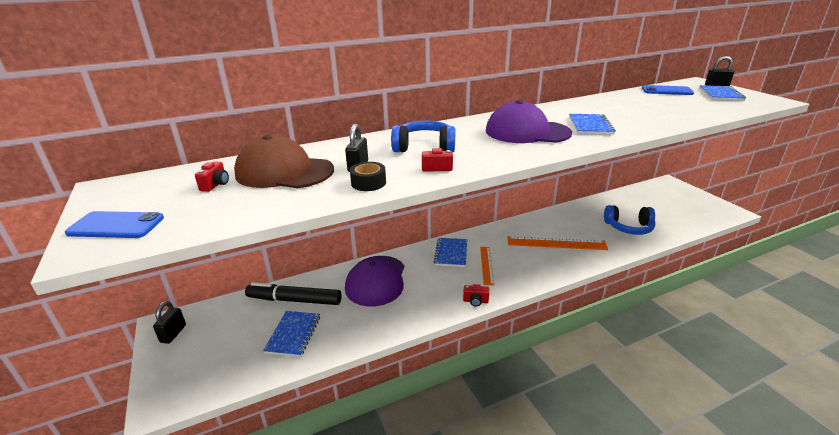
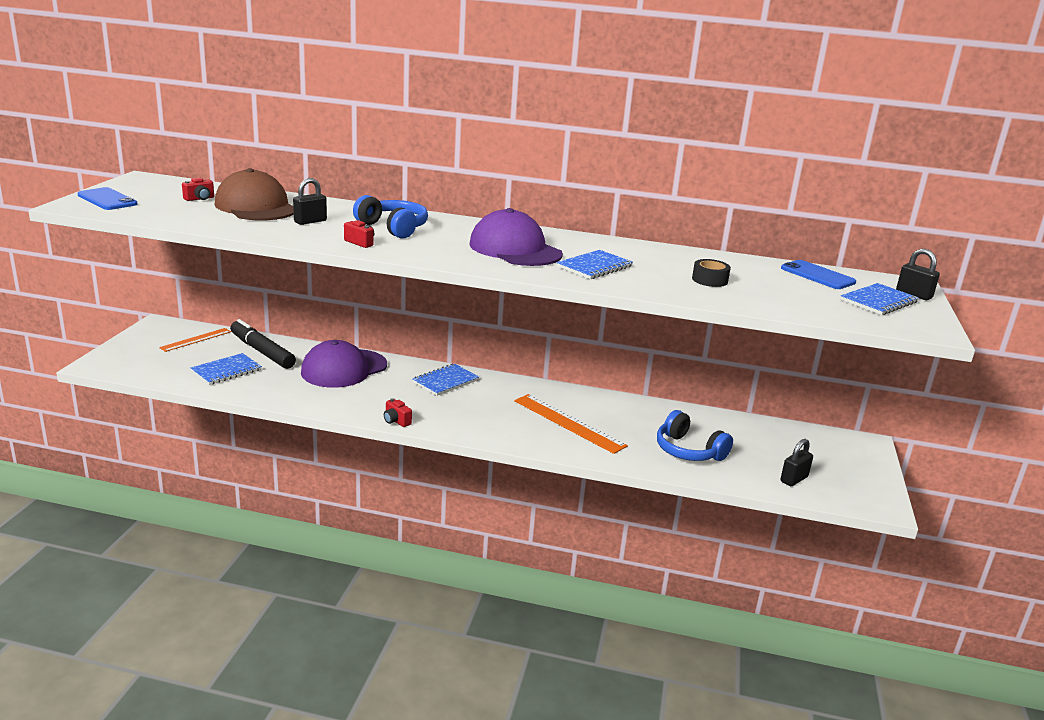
camera: 35 degrees right, 5 degrees down
black padlock [153,301,186,344] -> black padlock moved to [780,439,813,486]
black tape [350,162,386,191] -> black tape moved to [692,259,731,287]
orange ruler [480,247,494,285] -> orange ruler moved to [159,328,231,352]

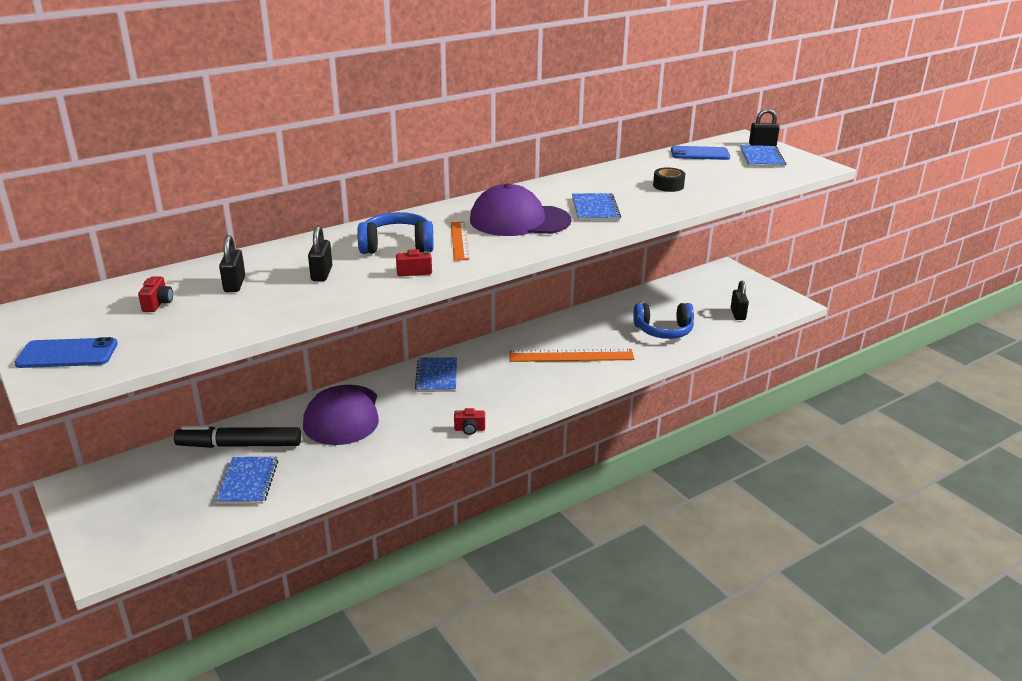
camera: 45 degrees left, 5 degrees up
orange ruler [159,328,231,352] -> orange ruler moved to [451,222,469,261]
brown cap [215,168,294,220] -> black padlock [219,235,245,292]

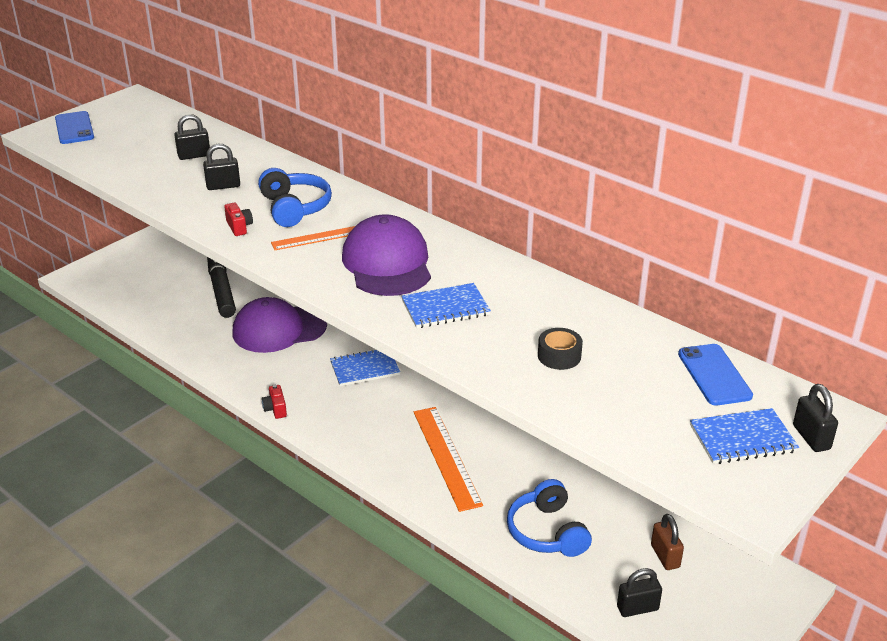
camera: 75 degrees right, 5 degrees up
red camera [138,276,173,312] -> none
blue notebook [216,457,278,504] -> none
none -> brown padlock [651,514,684,570]

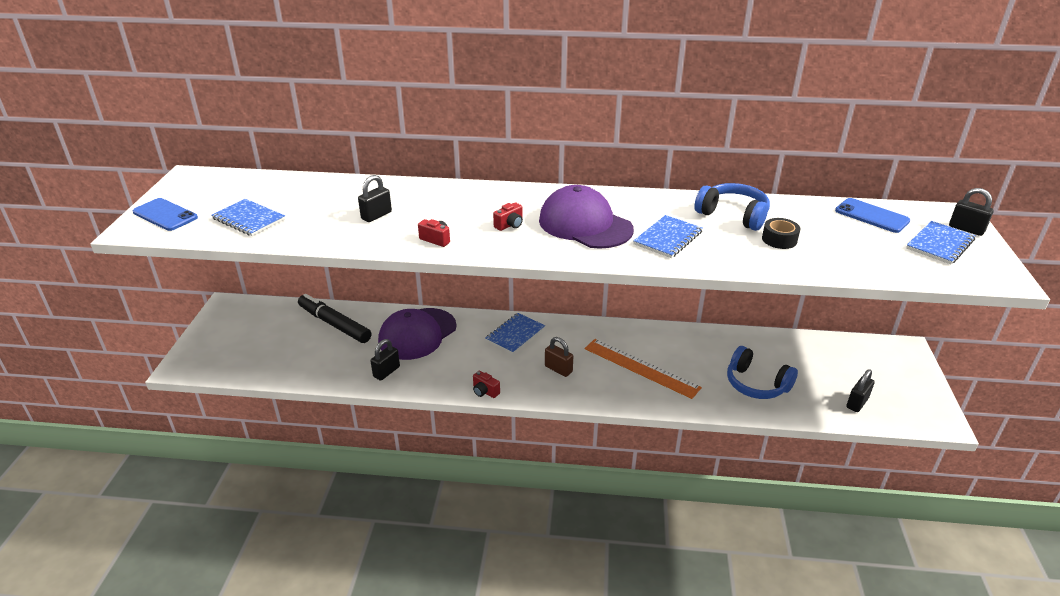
camera: 35 degrees left, 0 degrees up
black padlock [174,114,210,160] -> black padlock moved to [371,339,400,381]
blue headphones [258,168,332,227] -> blue headphones moved to [694,183,770,231]
orange ruler [271,226,355,250] -> red camera [493,202,523,231]
brown padlock [651,514,684,570] -> brown padlock moved to [545,337,573,377]
none -> blue notebook [212,199,285,236]

